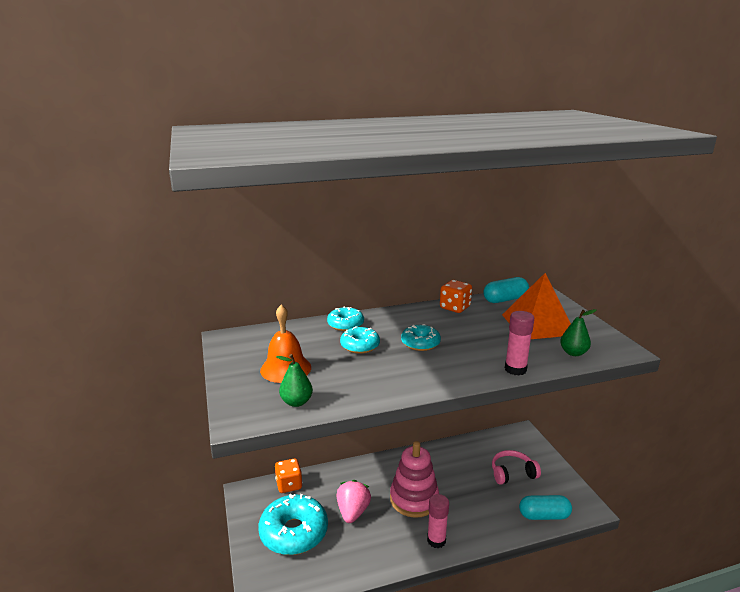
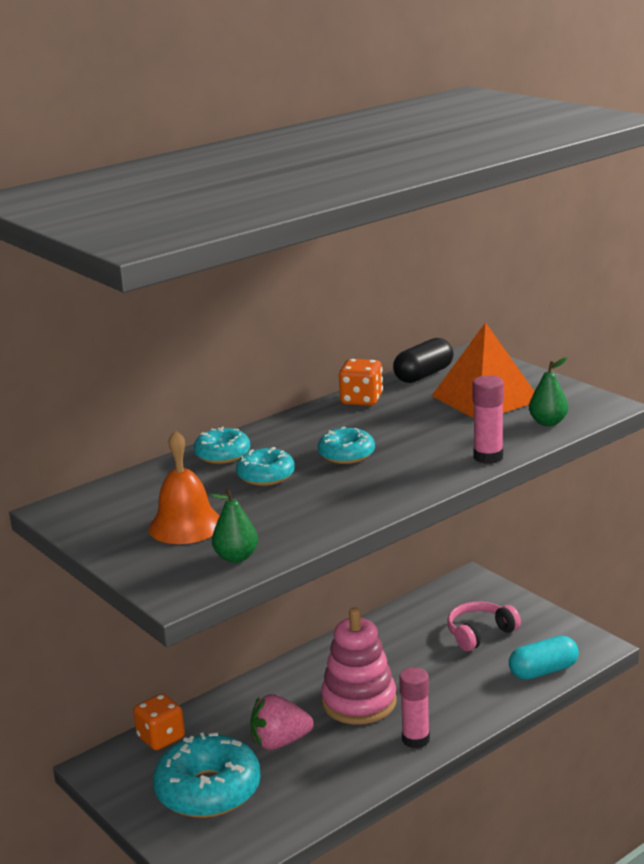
camera: 20 degrees left, 0 degrees up
pink strawberry [337,480,371,523] -> pink strawberry turned 90 degrees counterclockwise [250,694,314,750]
turquoise capsule [483,277,529,303] -> black capsule [393,338,454,383]

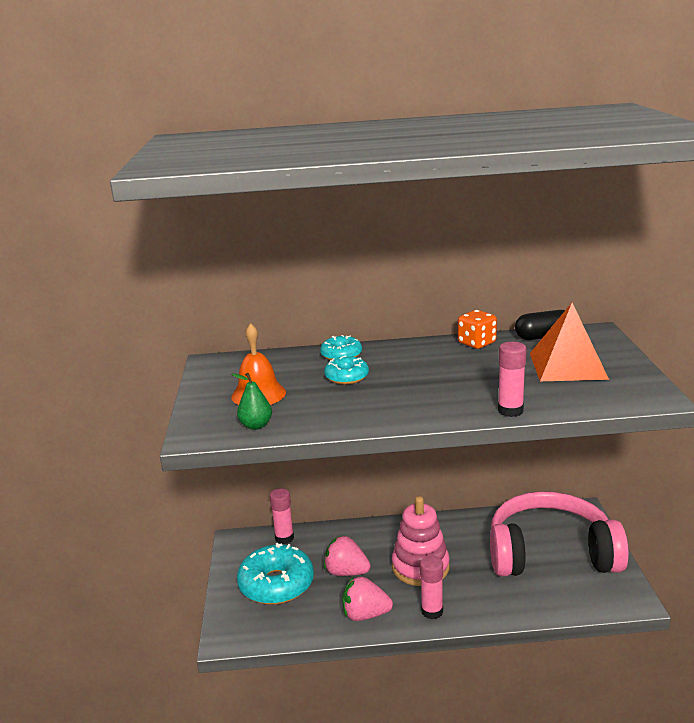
camera: 35 degrees right, 0 degrees up
orange dice [133,694,185,750] -> pink glue stick [270,488,294,544]
turquoise donut [318,427,375,464] -> none
pink headphones [447,602,521,651] -> pink headphones [490,491,629,576], size x2.30
turquoise capsule [509,636,579,680] -> none
green pear [529,357,568,426] -> none
none -> pink strawberry [342,577,393,621]

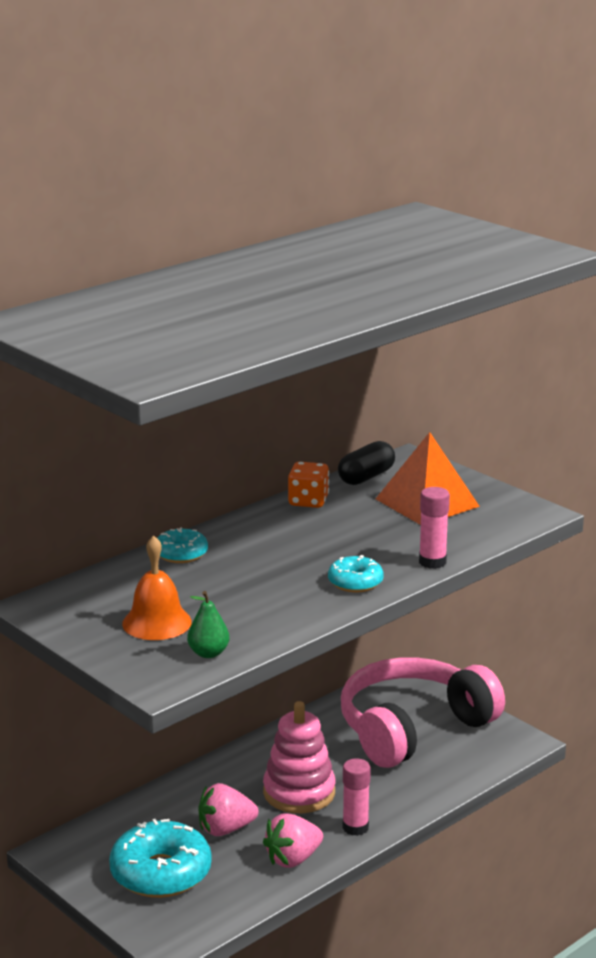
camera: 40 degrees left, 0 degrees up
pink glue stick [270,488,294,544] -> none
turquoise donut [324,356,369,385] -> turquoise donut moved to [328,555,384,592]

